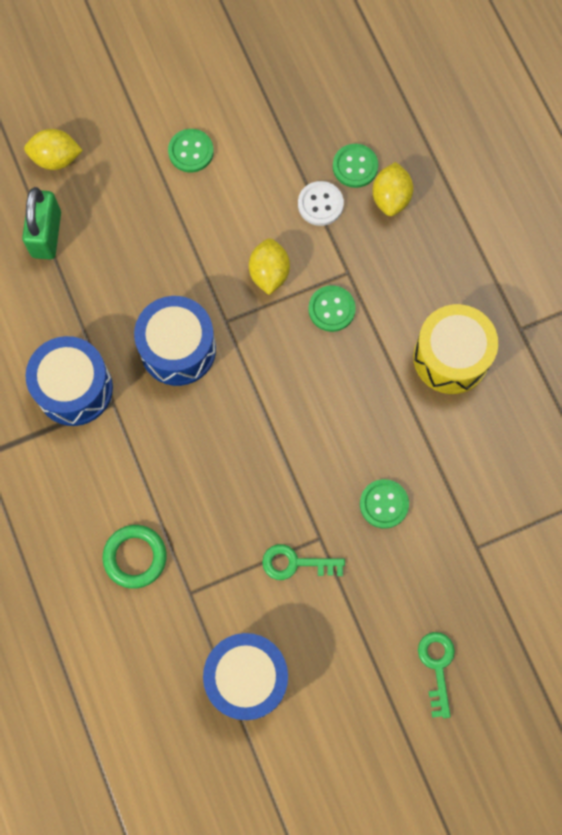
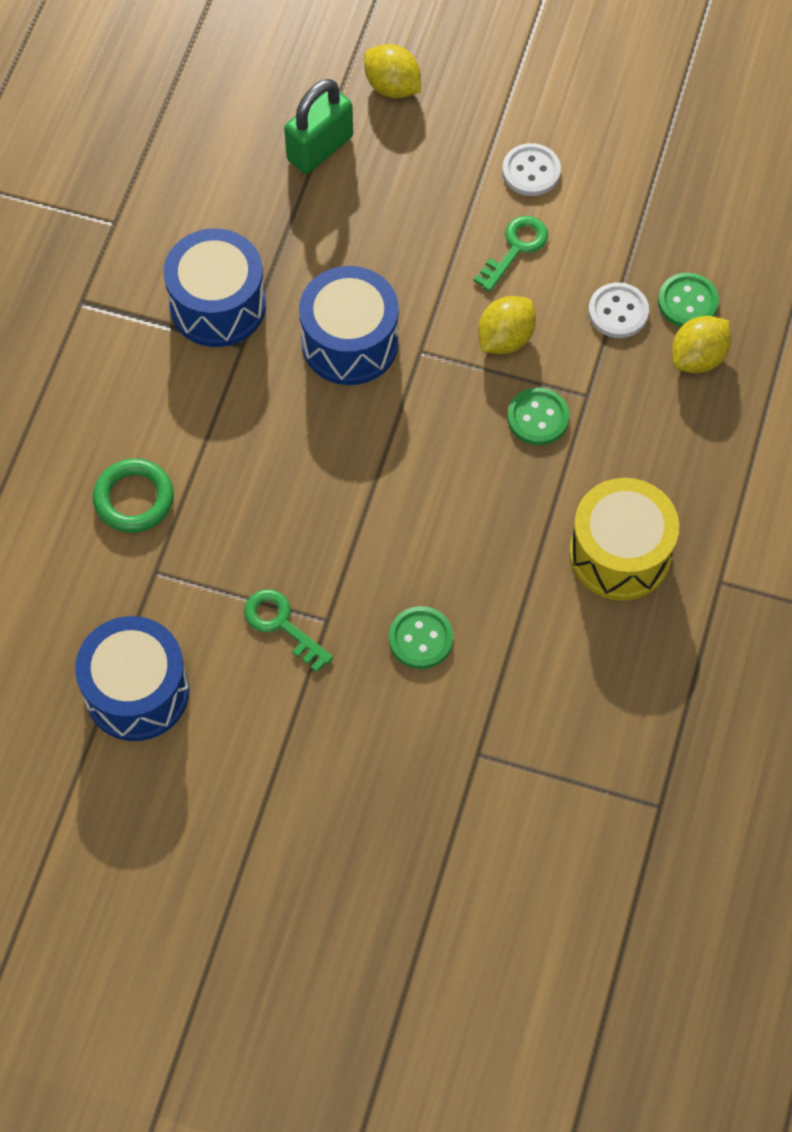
camera: 40 degrees right, 10 degrees down
green button [168,129,214,172] -> white button [502,143,561,196]
green key [418,632,455,718] -> green key moved to [474,216,548,292]

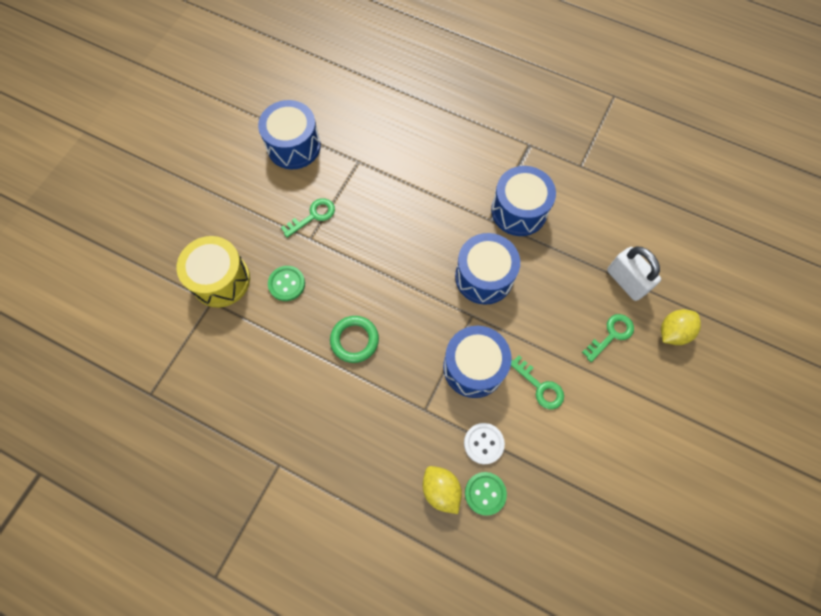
camera: 100 degrees right, 5 degrees up
green ring [93,458,174,533] -> green ring moved to [330,316,379,363]
green padlock [284,79,353,174] -> white padlock [607,246,661,301]
yellow lemon [478,296,536,354] -> blue drum [443,326,512,398]
white button [502,143,561,196] -> none
green button [507,387,569,445] -> none
yellow drum [569,478,679,601] -> yellow drum moved to [177,236,250,308]
none -> green key [582,314,634,362]

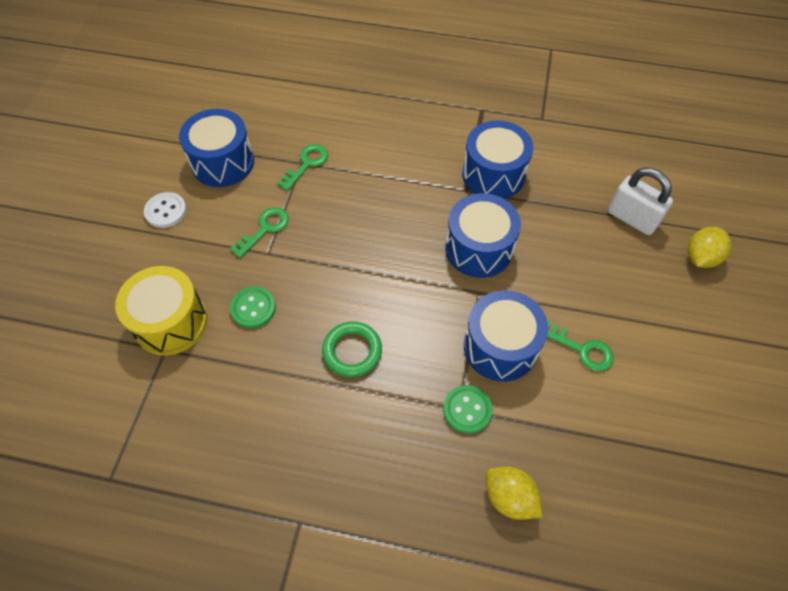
camera: 15 degrees left, 10 degrees down
white button [464,423,505,464] -> white button moved to [144,192,187,228]
green button [465,472,507,516] -> green button moved to [443,385,492,434]
green key [582,314,634,362] -> green key moved to [277,144,328,191]

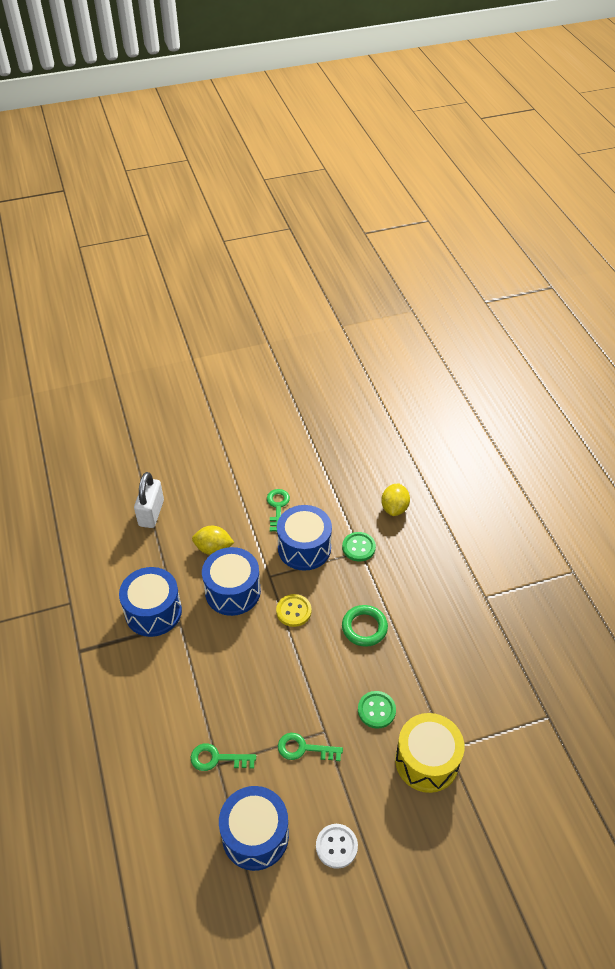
camera: 120 degrees left, 10 degrees down
yellow lemon [688,226,731,268] -> yellow lemon moved to [192,526,234,555]
none -> yellow button [276,594,311,627]

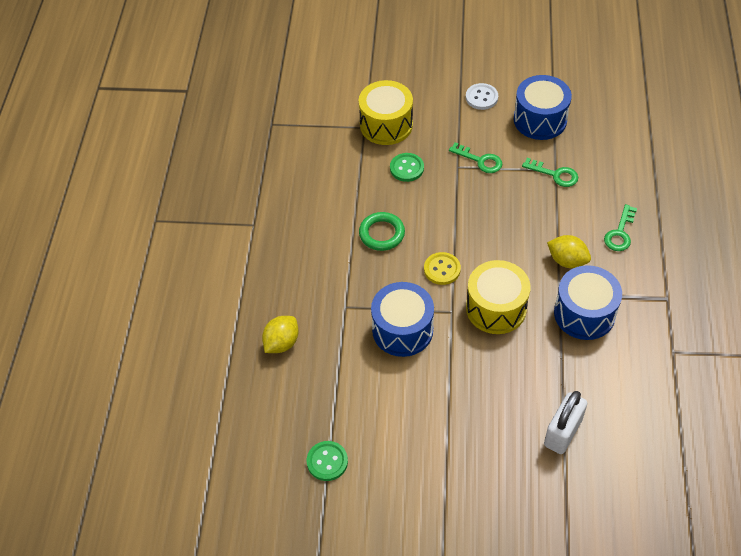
camera: 155 degrees left, 5 degrees up
yellow lemon [192,526,234,555] -> yellow lemon moved to [547,235,591,268]
blue drum [202,547,261,616] -> yellow drum [466,260,530,334]
green key [267,489,290,532] -> green key moved to [604,204,637,251]
green button [342,532,376,561] -> green button moved to [307,441,348,481]

